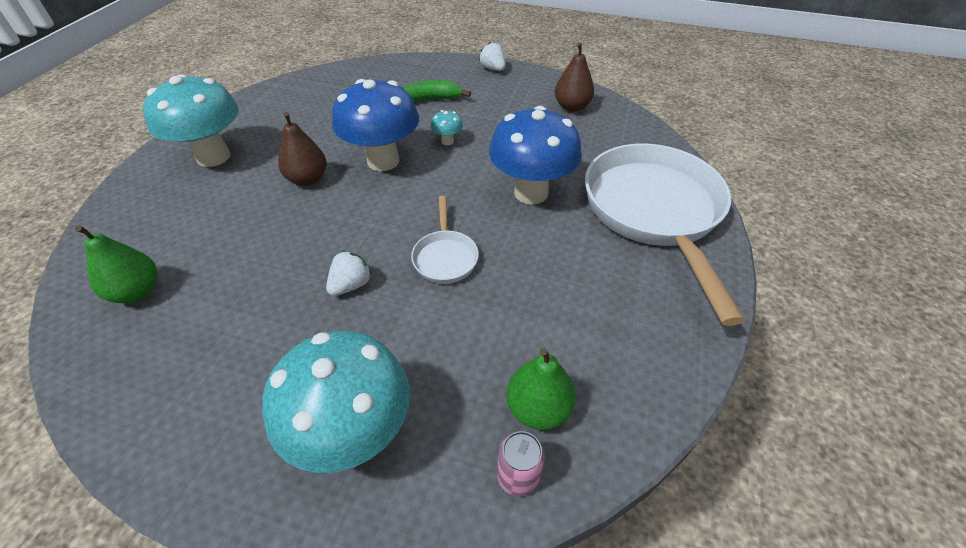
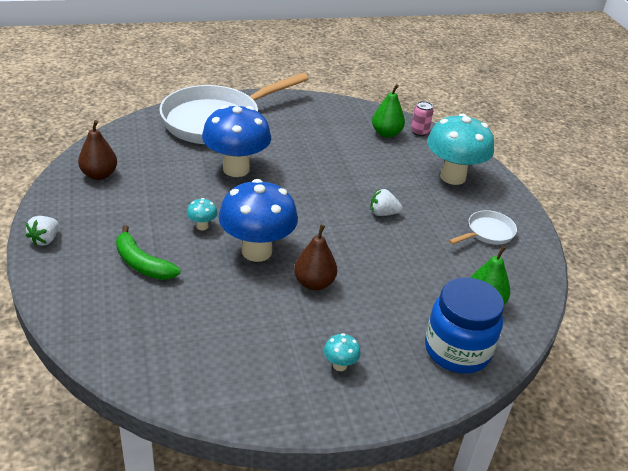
camera: 125 degrees left, 10 degrees down
turquoise mushroom [143,74,239,167] -> turquoise mushroom [324,333,361,371], size x0.41
white pan [411,196,479,284] -> white pan moved to [449,210,517,245]
none -> blue jar [425,277,504,374]

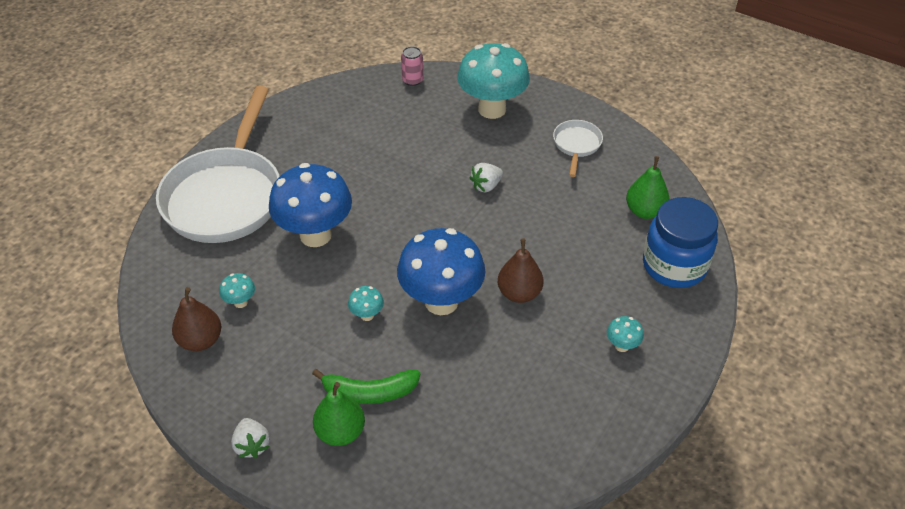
camera: 40 degrees left, 10 degrees up
green pear [372,84,405,138] -> green pear moved to [313,382,365,446]
none -> turquoise mushroom [219,273,255,308]

